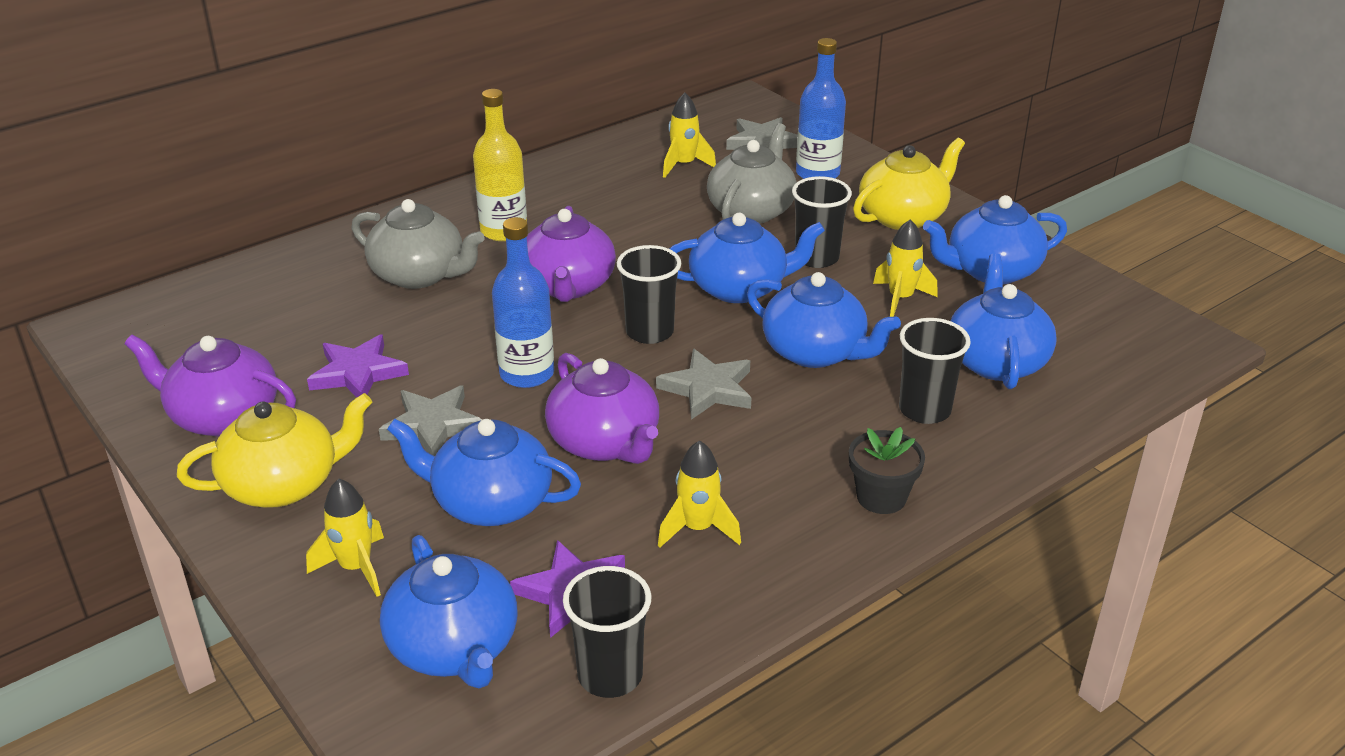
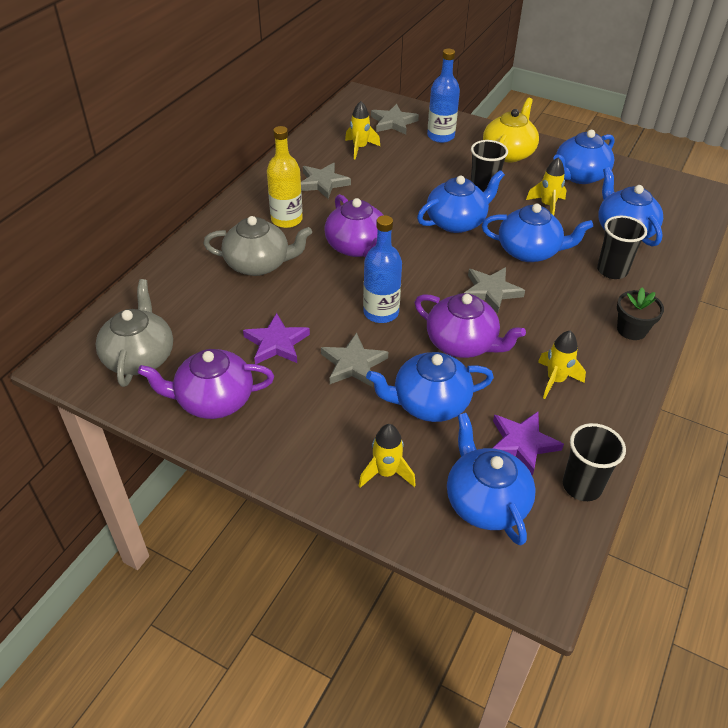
camera: 25 degrees left, 10 degrees up
yellow teapot [177,393,372,508] -> none
blue teapot [380,535,518,688] -> blue teapot turned 150 degrees counterclockwise [447,413,536,546]
black cup [617,245,681,344] -> none
grey teapot [707,123,797,224] -> grey teapot moved to [96,279,173,387]
none -> grey star [301,163,351,199]

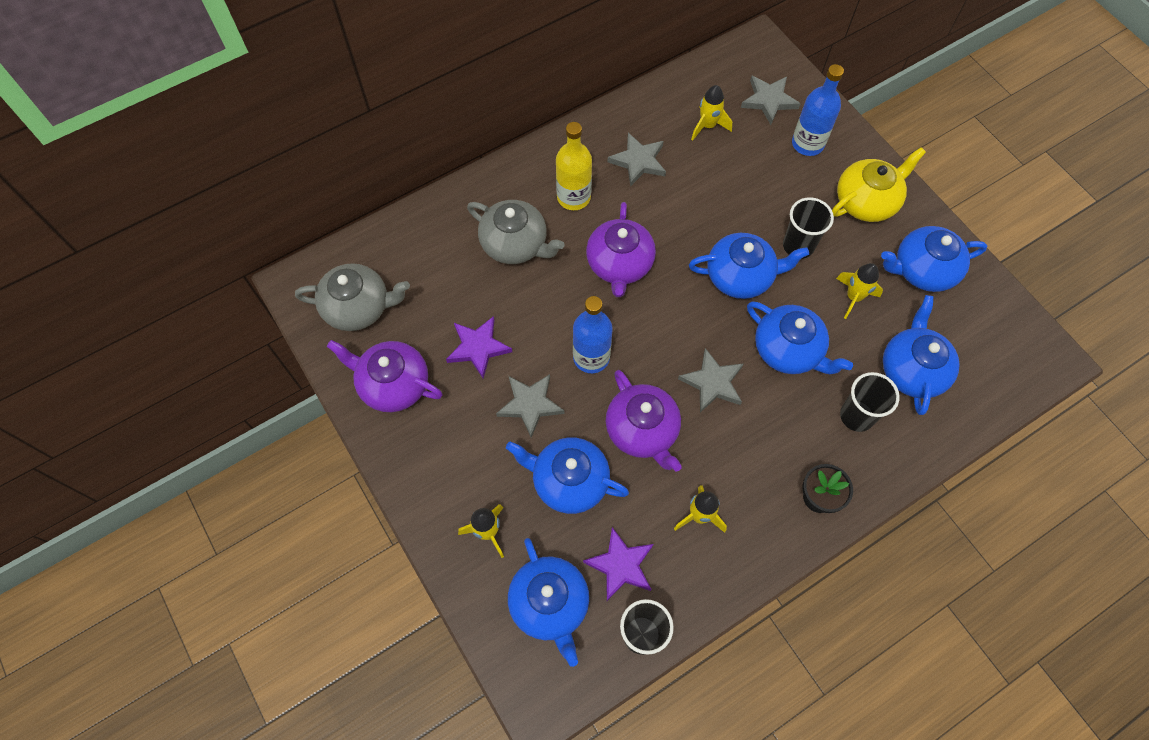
camera: 30 degrees right, 20 degrees up
grey teapot [96,279,173,387] -> grey teapot turned 60 degrees clockwise [295,263,410,331]
blue teapot [447,413,536,546] -> blue teapot turned 150 degrees clockwise [508,538,589,667]

